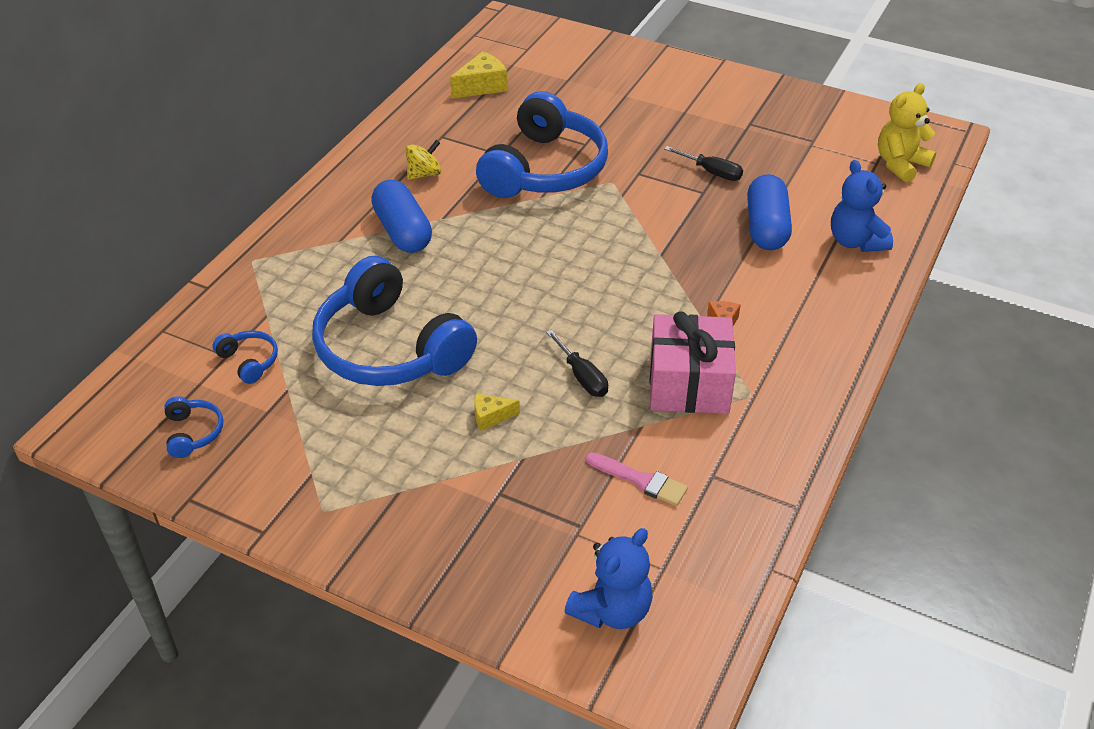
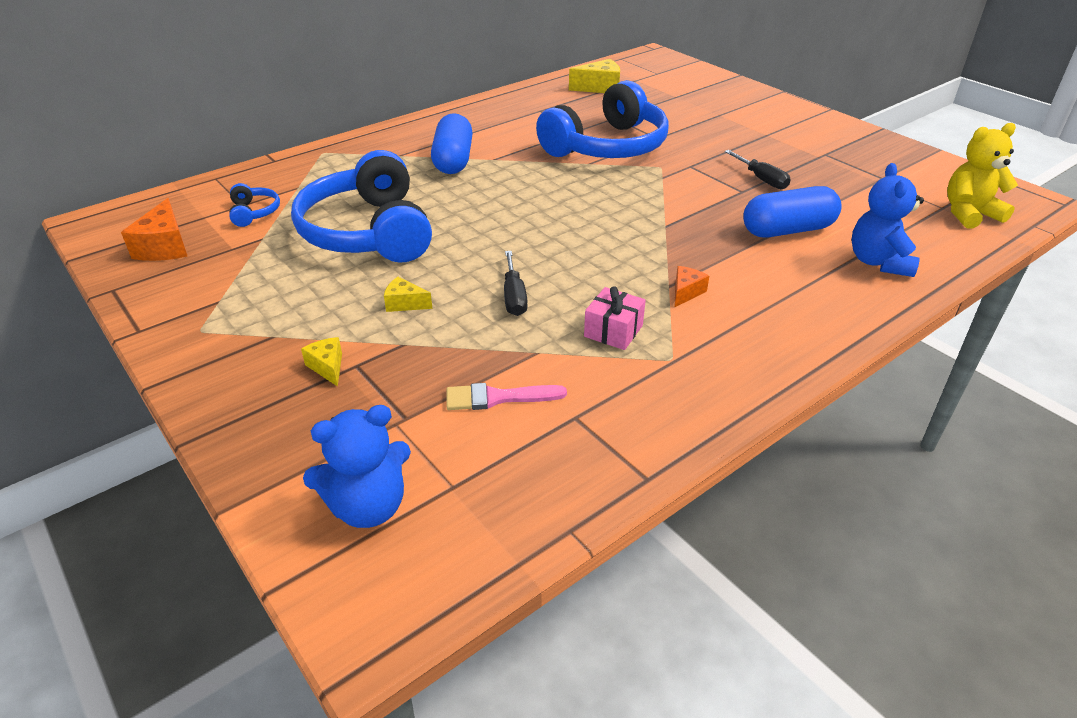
camera: 25 degrees right, 5 degrees down
blue headphones [164,396,223,458] -> orange cheese [121,198,187,261]
yellow spinning top [406,140,441,180] -> none
pink brush [586,452,688,506] -> pink brush turned 120 degrees clockwise [446,383,567,410]
pink gift [650,311,736,414] -> pink gift [584,286,646,350], size x0.53
blue capsule [747,174,792,250] -> blue capsule turned 45 degrees clockwise [743,186,842,237]
none -> yellow cheese [301,337,342,386]

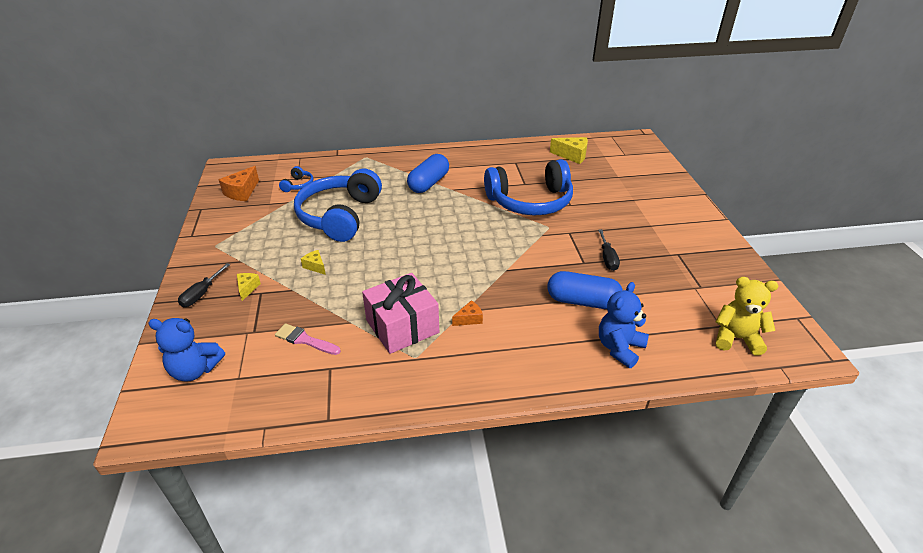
camera: 30 degrees right, 0 degrees up
black screwdriver [504,251,528,316] -> black screwdriver moved to [178,263,230,307]
pink gift [584,286,646,350] -> pink gift [362,273,439,354], size x1.89

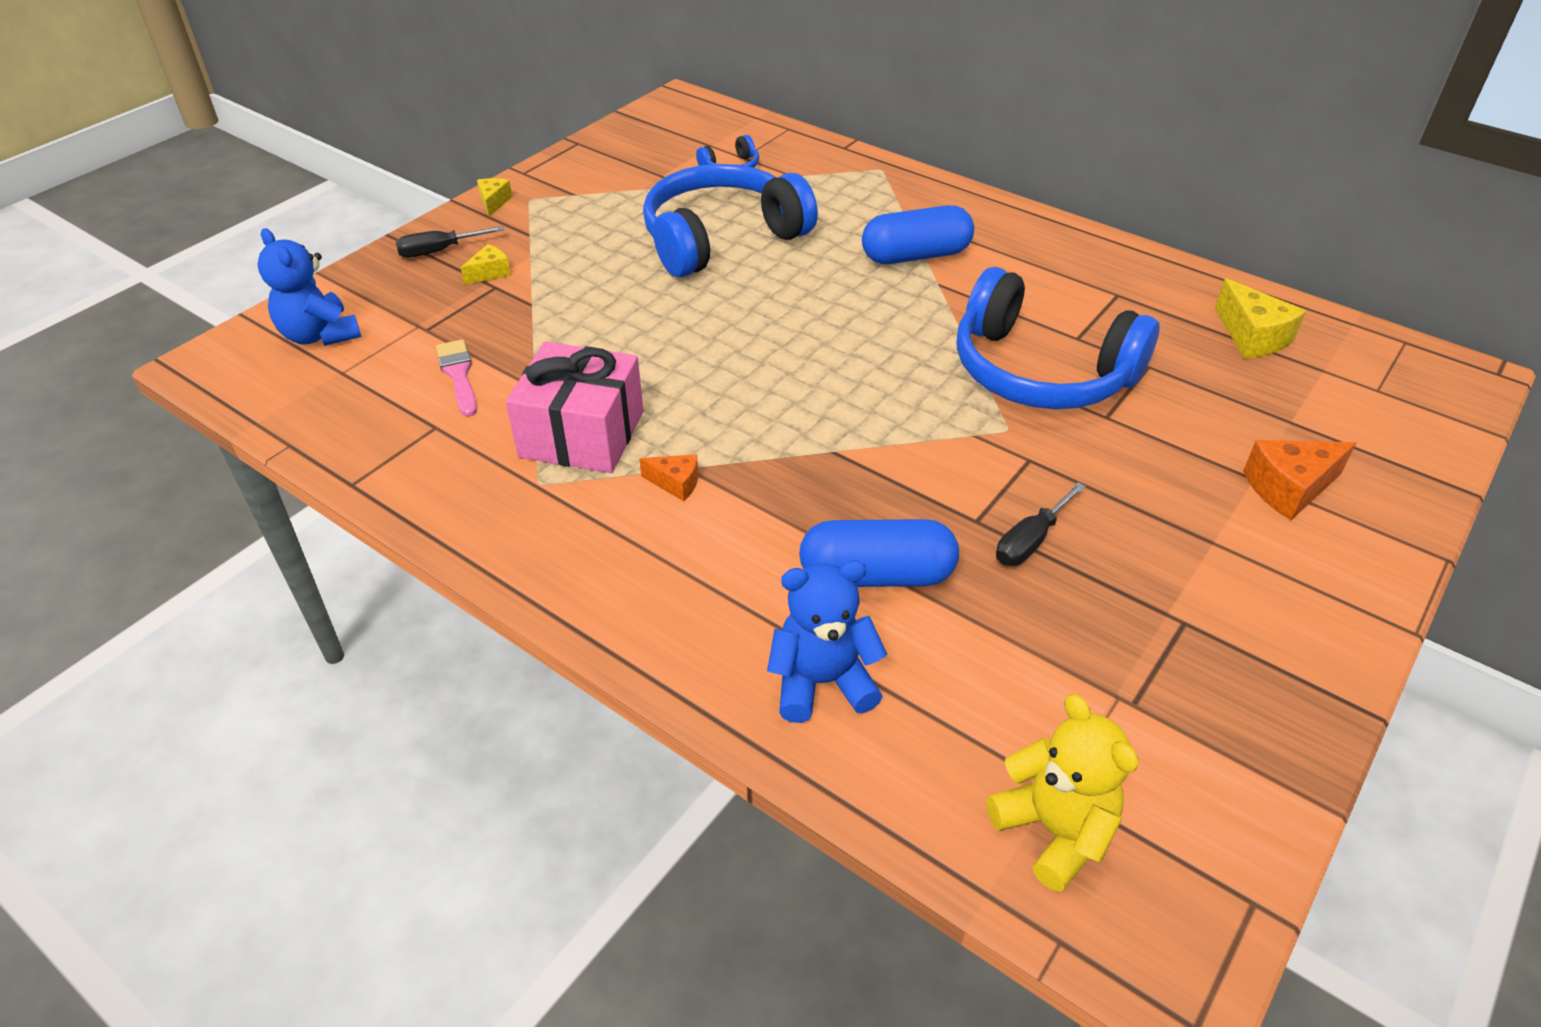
camera: 45 degrees right, 5 degrees up
orange cheese [219,166,259,201] -> orange cheese moved to [1243,440,1356,520]
yellow cheese [301,250,326,275] -> yellow cheese moved to [477,178,512,217]
blue capsule [548,271,623,309] -> blue capsule turned 60 degrees counterclockwise [799,519,959,587]

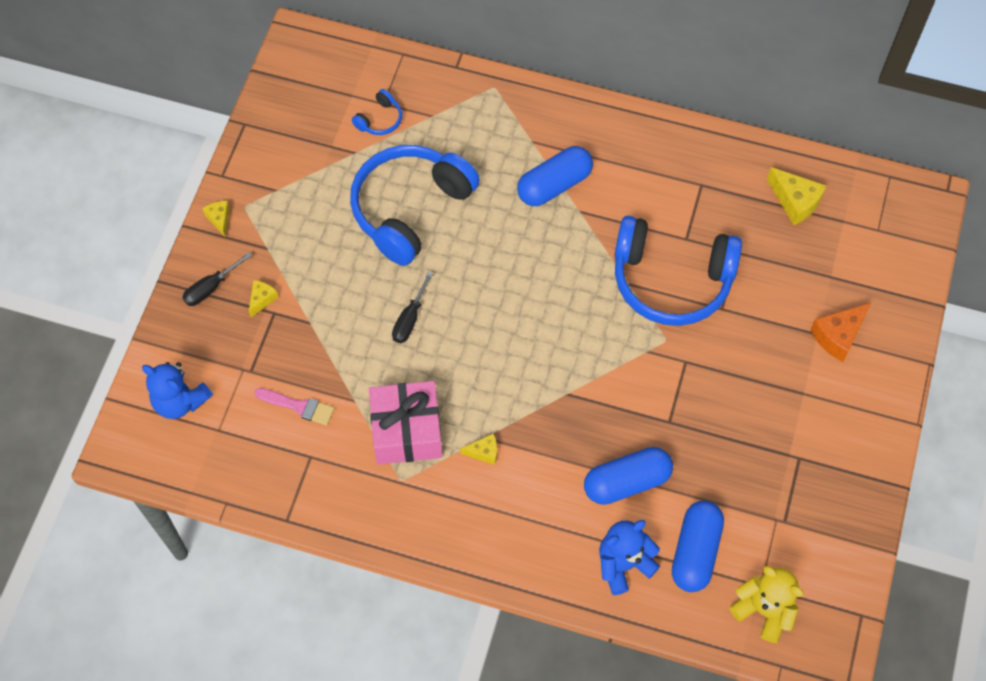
camera: 20 degrees left, 20 degrees up
pink brush [436,339,477,417] -> pink brush turned 150 degrees clockwise [254,388,334,426]
orange cheese [640,454,698,501] -> yellow cheese [460,434,497,465]
black screwdriver [996,482,1086,566] -> black screwdriver moved to [392,272,433,343]
none -> blue capsule [672,501,724,592]

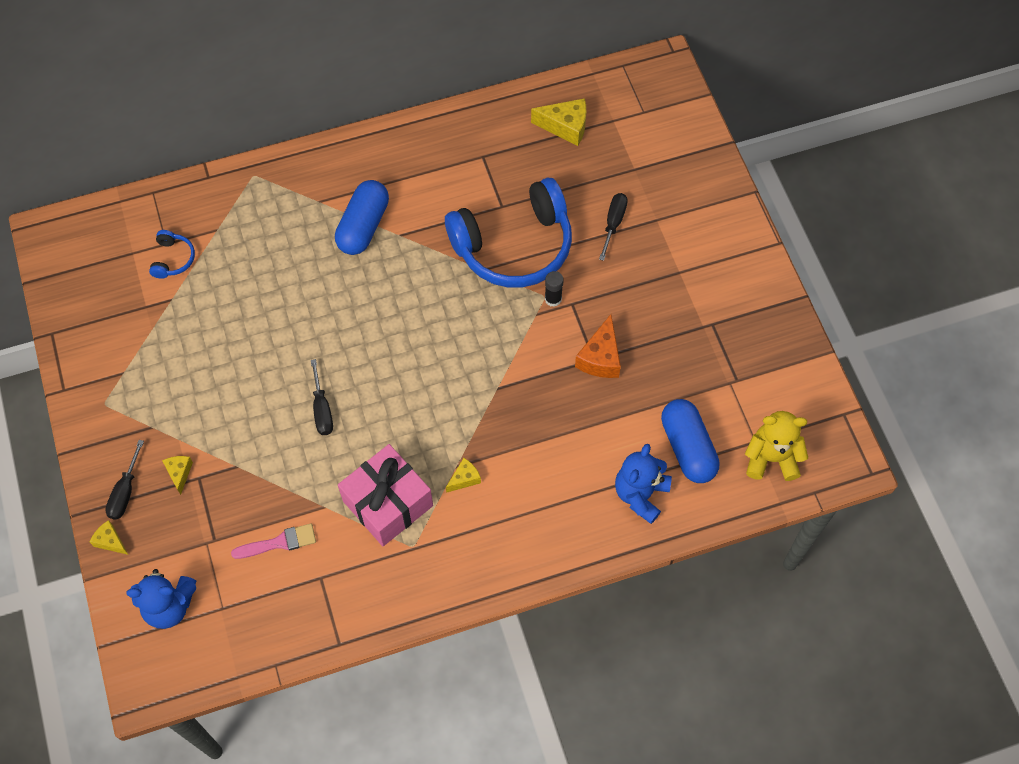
camera: 35 degrees left, 0 degrees up
yellow cheese [202,201,230,238] -> yellow cheese moved to [90,520,128,555]
blue headphones [350,145,480,266] -> none
blue capsule [584,447,673,505] -> none
orange cheese [811,303,871,362] -> orange cheese moved to [575,314,621,378]
none -> black glue stick [545,271,564,307]
none -> black screwdriver [599,193,628,261]

